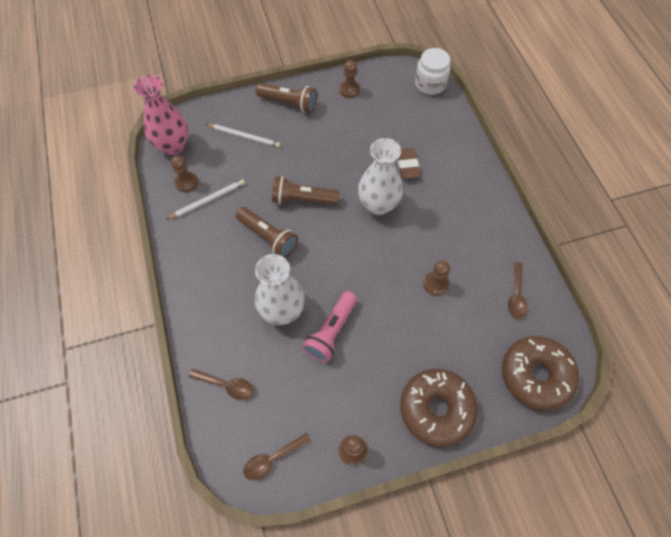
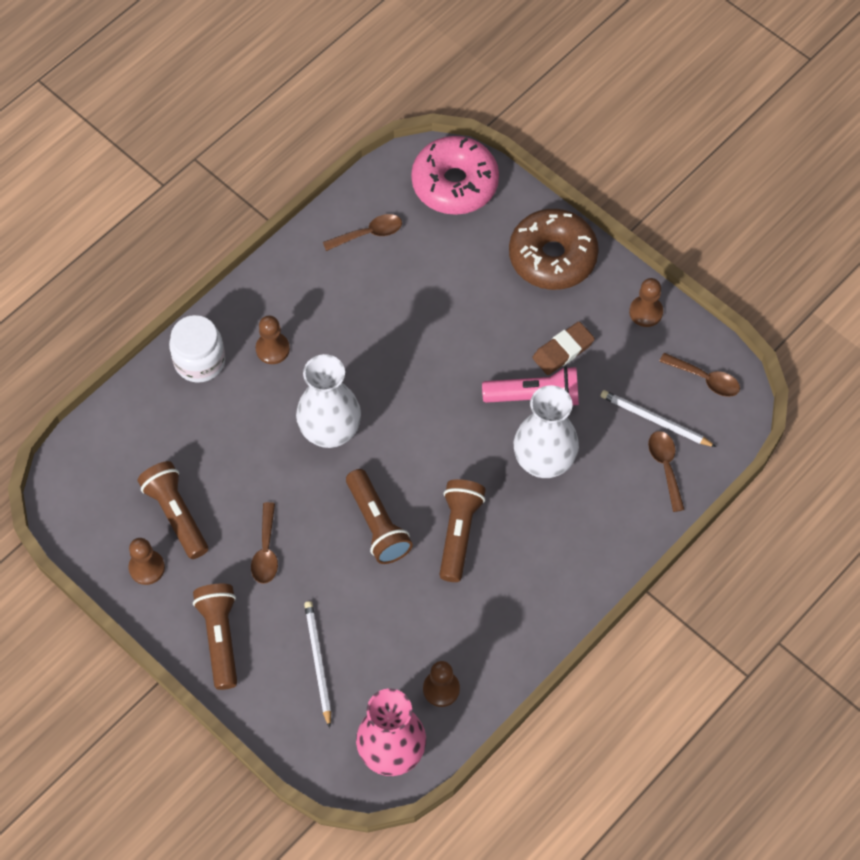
camera: 120 degrees left, 0 degrees up
white pencil [166,179,245,220] -> white pencil moved to [601,390,716,447]
brown eraser [397,148,421,179] -> brown eraser moved to [532,322,595,375]
white jar [415,48,451,95] -> white jar moved to [169,315,225,383]
brown pawn [423,261,450,296] -> brown pawn moved to [256,316,290,364]
brown donut [502,336,579,411] -> pink donut [411,136,499,215]
none -> brown flashlight [138,461,208,559]
none -> brown spoon [251,502,278,584]

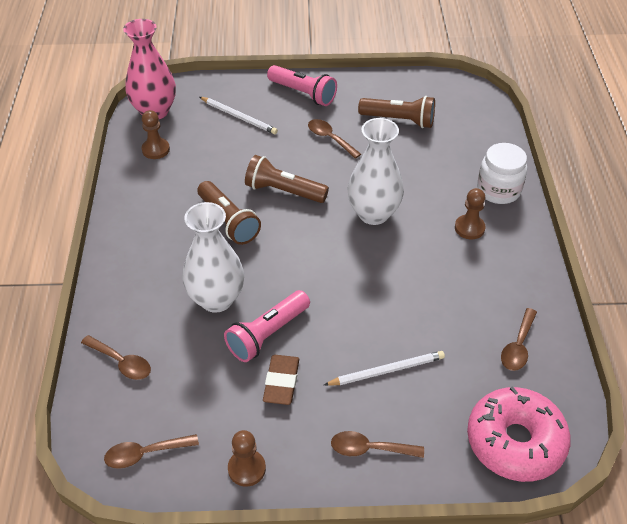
camera: 135 degrees right, 15 degrees down
brown pawn [128,538,165,585] -> none
brown flashlight [193,584,237,690] -> pink flashlight [267,65,337,106]
brown donut [509,209,599,290] -> brown spoon [331,431,424,458]
white pencil [601,390,716,447] -> white pencil moved to [324,351,445,386]

